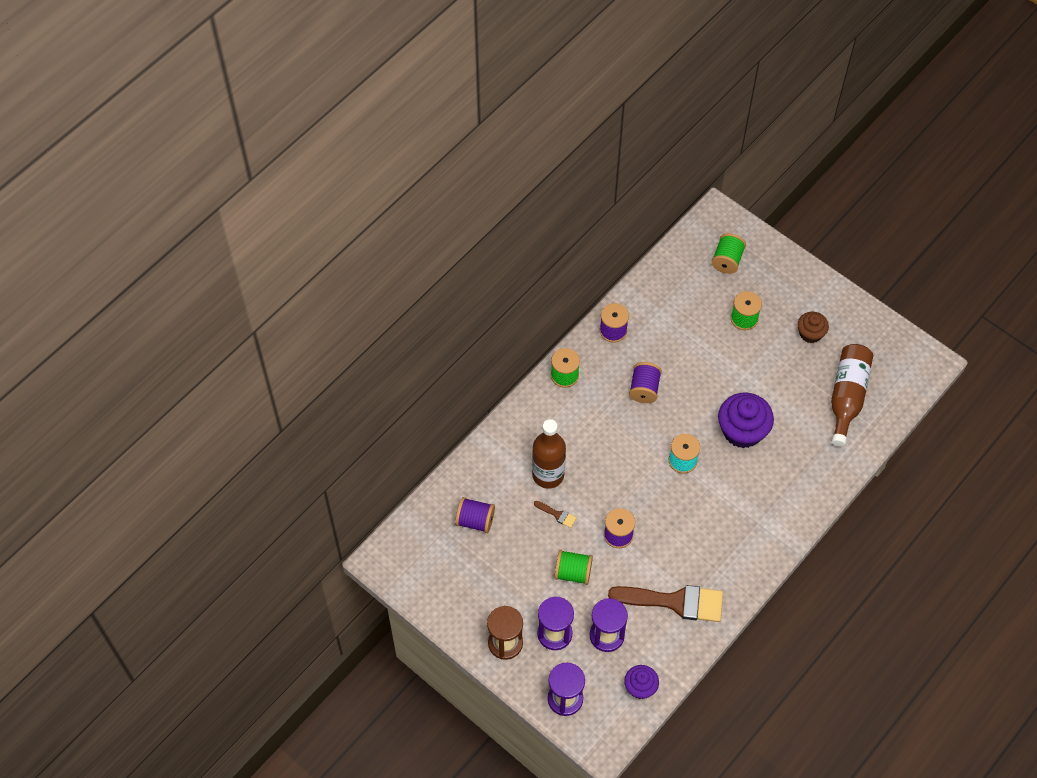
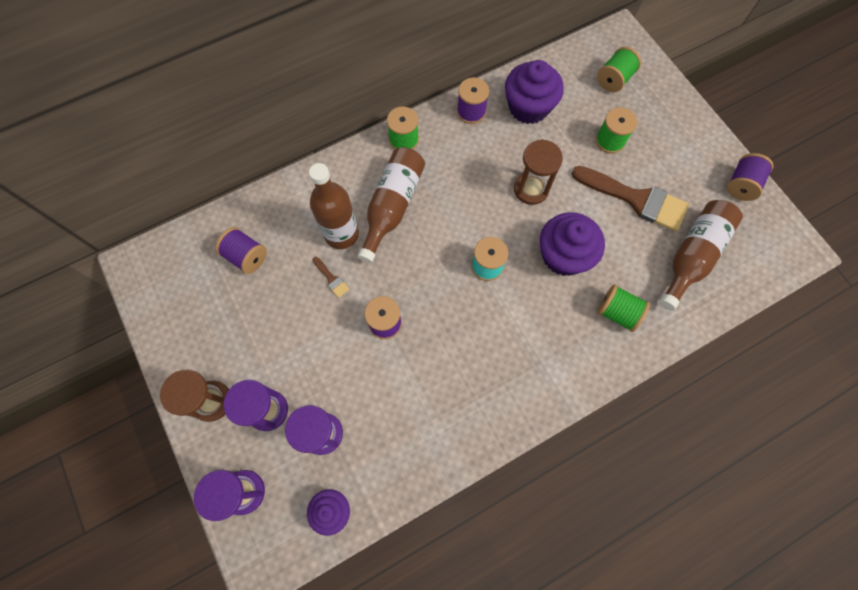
camera: 20 degrees right, 10 degrees up
green spool [554,550,593,585] -> green spool moved to [597,284,650,332]
brown brush [608,585,723,622] -> brown brush moved to [571,166,689,232]
purple spool [629,362,662,403] -> purple spool moved to [727,153,773,201]
brown cupcake [797,312,829,343] -> none
none -> brown bottle [357,147,425,263]
none -> purple cupcake [505,60,564,124]
none -> brown hourglass [514,139,563,205]

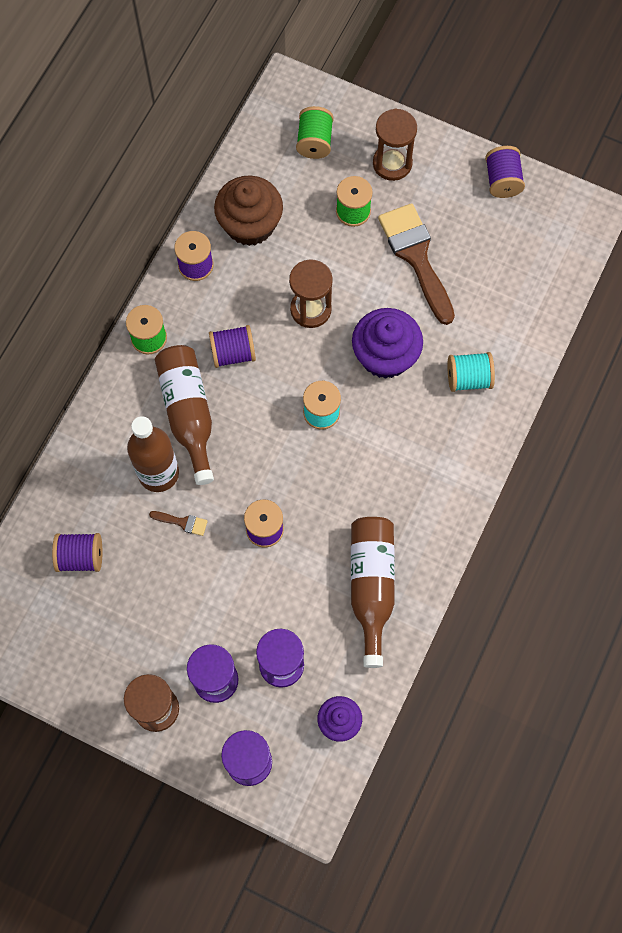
camera: 35 degrees left, 0 degrees up
purple cupcake [505,60,564,124] -> brown cupcake [214,175,283,246]
brown brush [571,166,689,232] -> brown brush turned 105 degrees counterclockwise [378,203,455,325]
green spool [597,284,650,332] -> turquoise spool [448,352,495,392]
brown bottle [659,200,743,311] -> brown bottle moved to [351,517,395,668]
none -> purple spool [209,325,256,368]
none -> brown hourglass [373,108,417,181]

